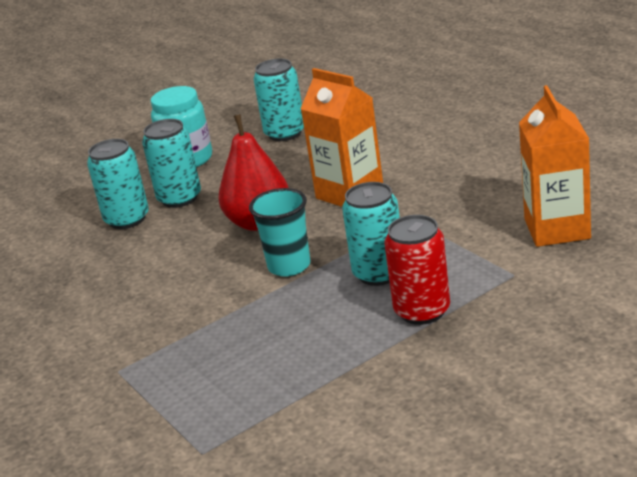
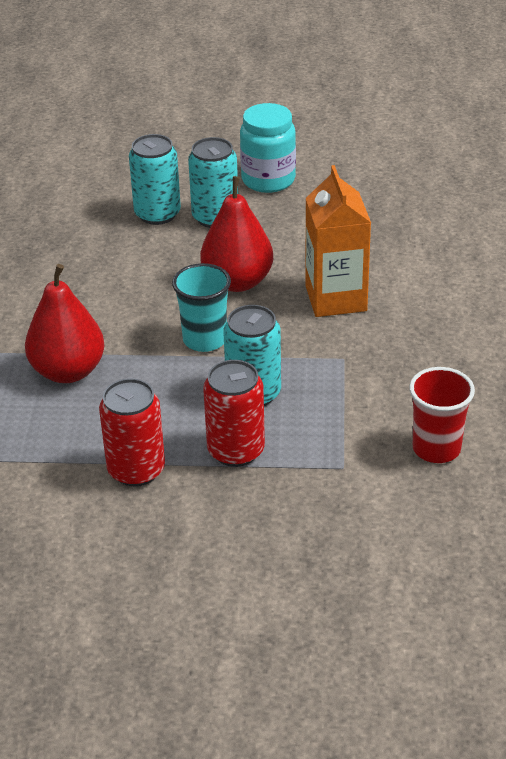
camera: 35 degrees right, 10 degrees up
turquoise can [253,59,304,141] -> none
orange carton [519,85,591,247] -> red cup [409,367,475,463]
none -> red pear [25,264,105,383]
none -> red can [99,378,165,486]

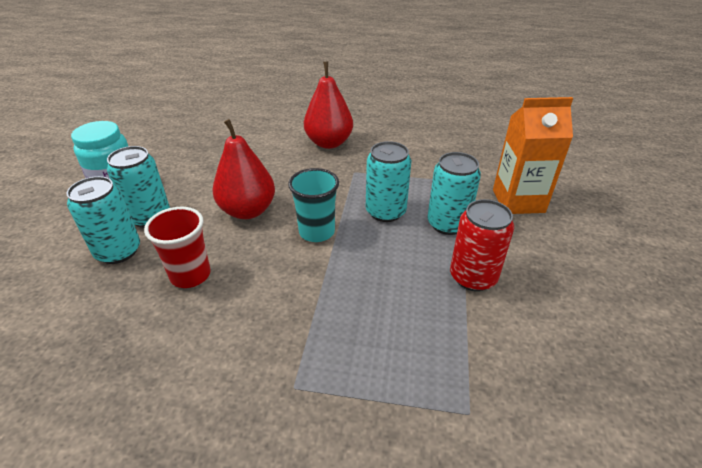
camera: 85 degrees left, 0 degrees up
red pear [25,264,105,383] -> red pear moved to [304,62,353,149]
red can [203,360,265,467] -> turquoise can [427,152,481,235]
orange carton [305,165,371,317] -> orange carton moved to [493,97,573,214]
red cup [409,367,475,463] -> red cup moved to [144,207,211,288]

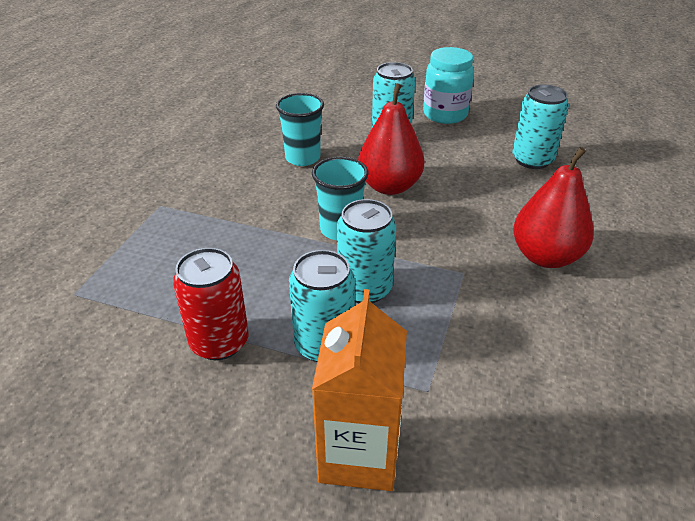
camera: 100 degrees right, 0 degrees up
turquoise can [67,176,140,264] -> turquoise can moved to [512,85,569,169]
red cup [144,207,211,288] -> turquoise cup [276,93,324,166]

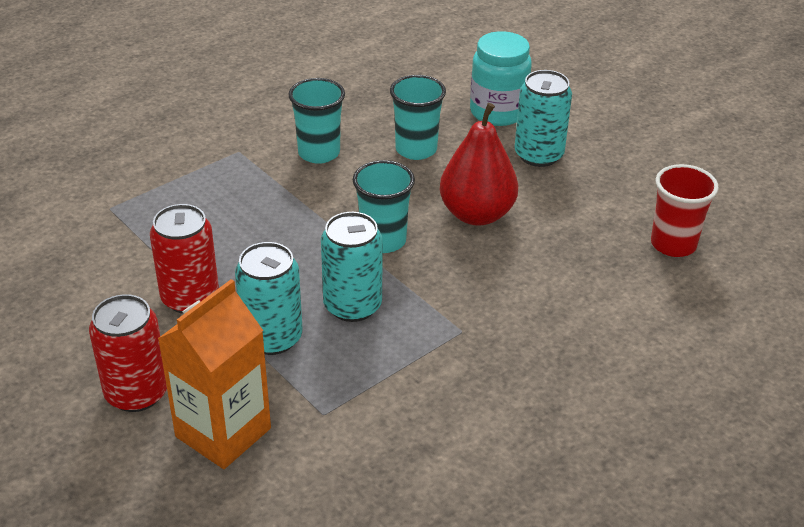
camera: 30 degrees right, 0 degrees up
turquoise jar [423,47,474,124] -> turquoise jar moved to [470,31,532,126]
turquoise can [512,85,569,169] -> red cup [651,164,719,257]
red pear [513,147,594,268] -> none
none -> red can [89,294,167,412]
none -> turquoise cup [288,78,345,164]

